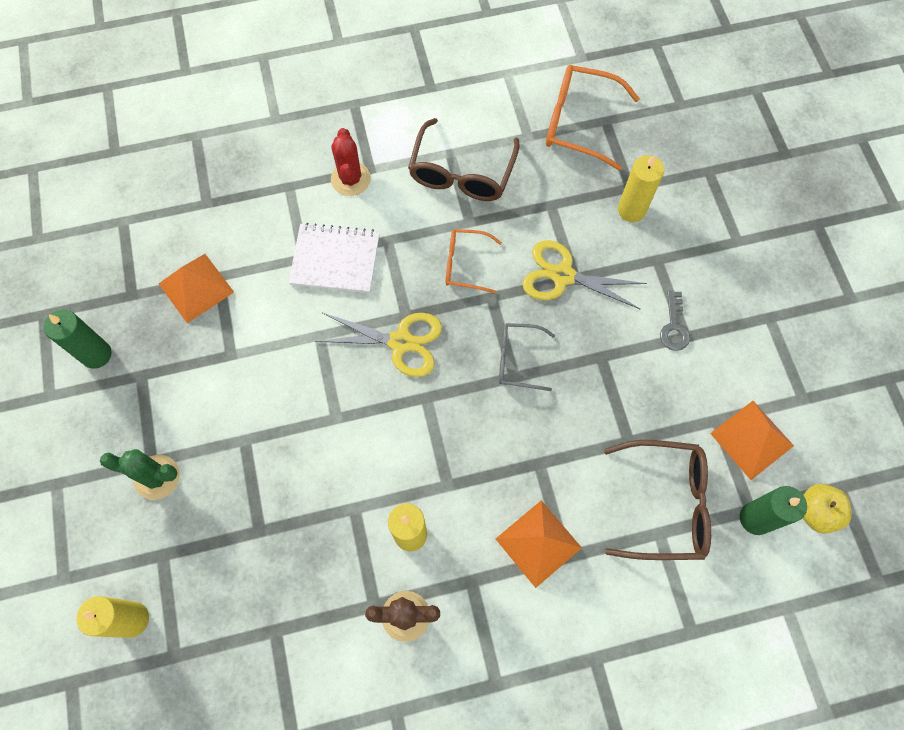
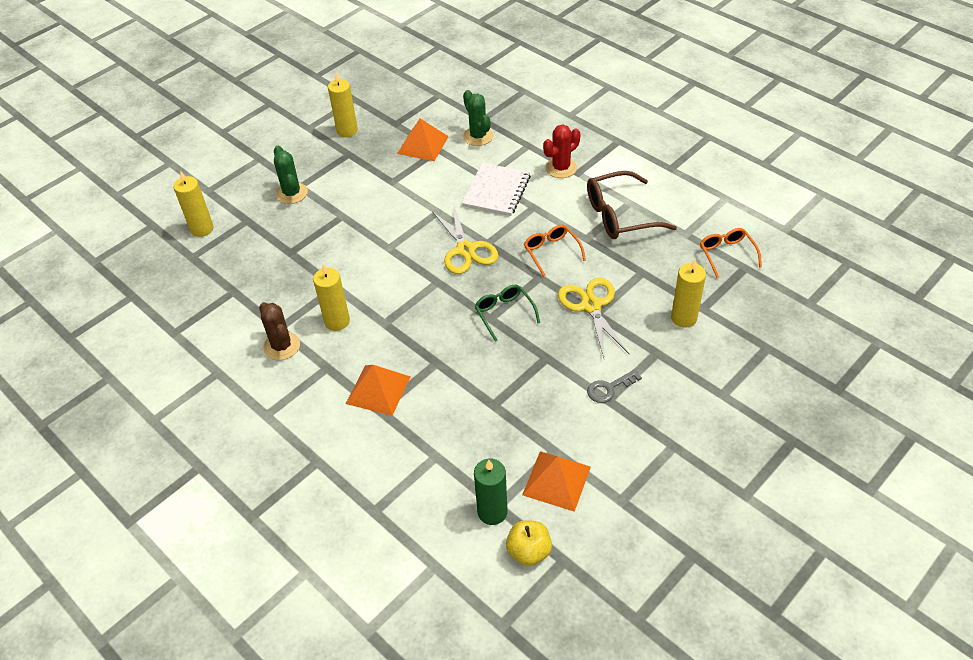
camera: 60 degrees right, 20 degrees down
green candle [44,309,112,369] -> yellow candle [328,73,358,137]
white notebook [288,223,380,293] -> white notebook turned 45 degrees clockwise [462,163,531,216]
grey glasses [499,323,555,391] -> green glasses [475,285,540,342]
orange glasses [546,65,640,170] -> orange glasses [700,228,762,278], size x0.61
brown glasses [604,440,711,560] -> none
none -> green cactus [463,90,493,146]

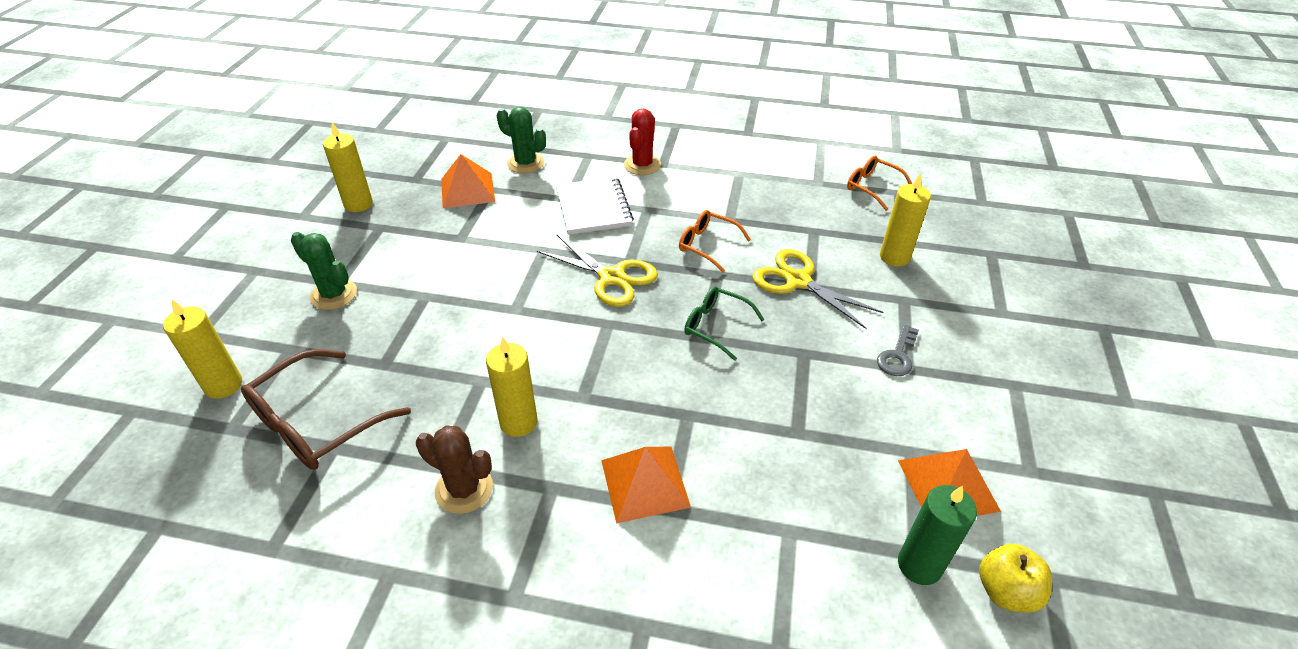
camera: 35 degrees left, 5 degrees down
brown glasses [587,171,677,239] -> brown glasses moved to [241,349,411,470]

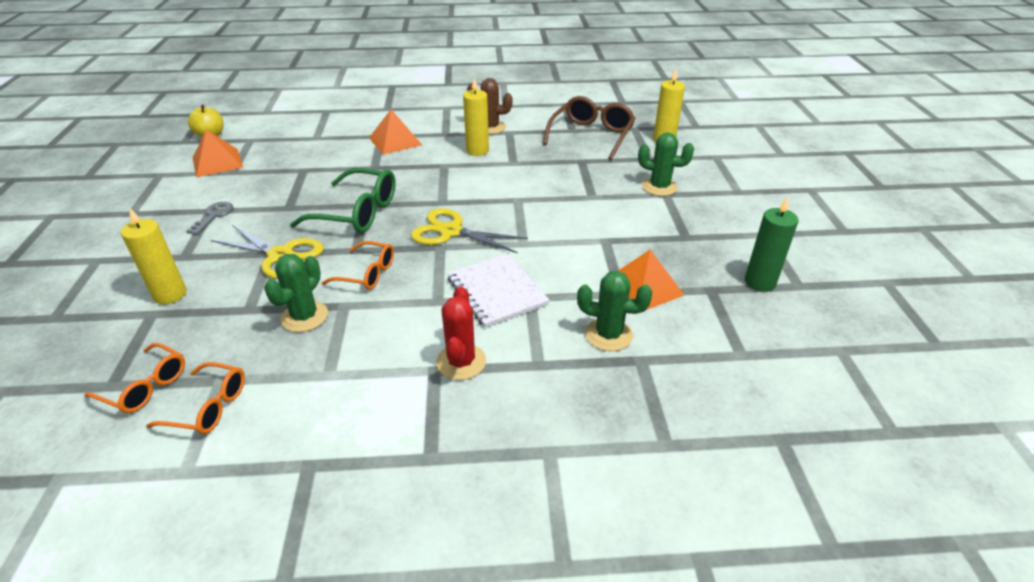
camera: 165 degrees right, 5 degrees down
yellow candle [323,122,373,212] -> none
green glasses [684,286,765,361] -> green glasses [290,168,396,233], size x1.65
green candle [898,485,977,585] -> green candle moved to [745,197,799,292]
none -> orange glasses [146,362,245,434]
none -> green cactus [264,254,328,332]

